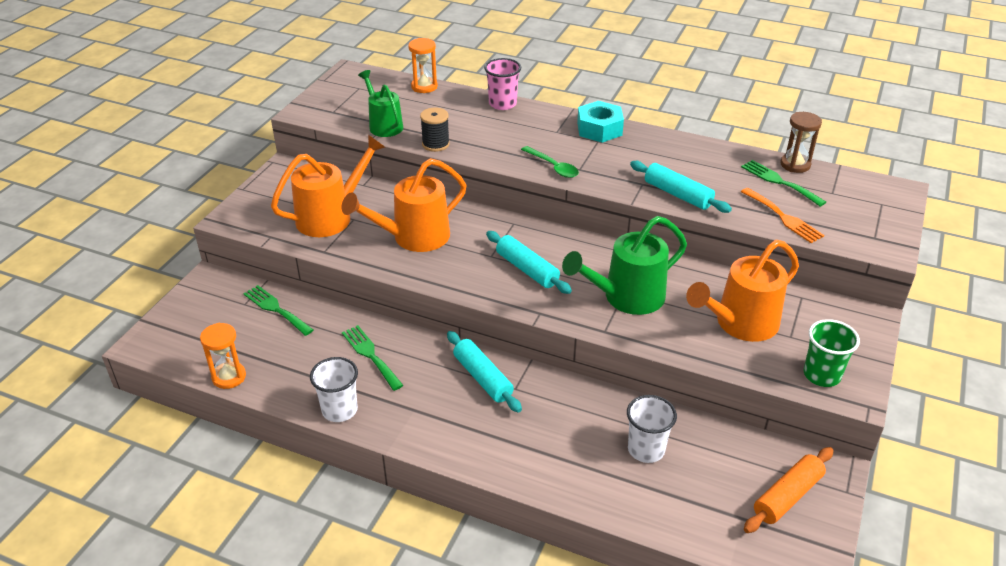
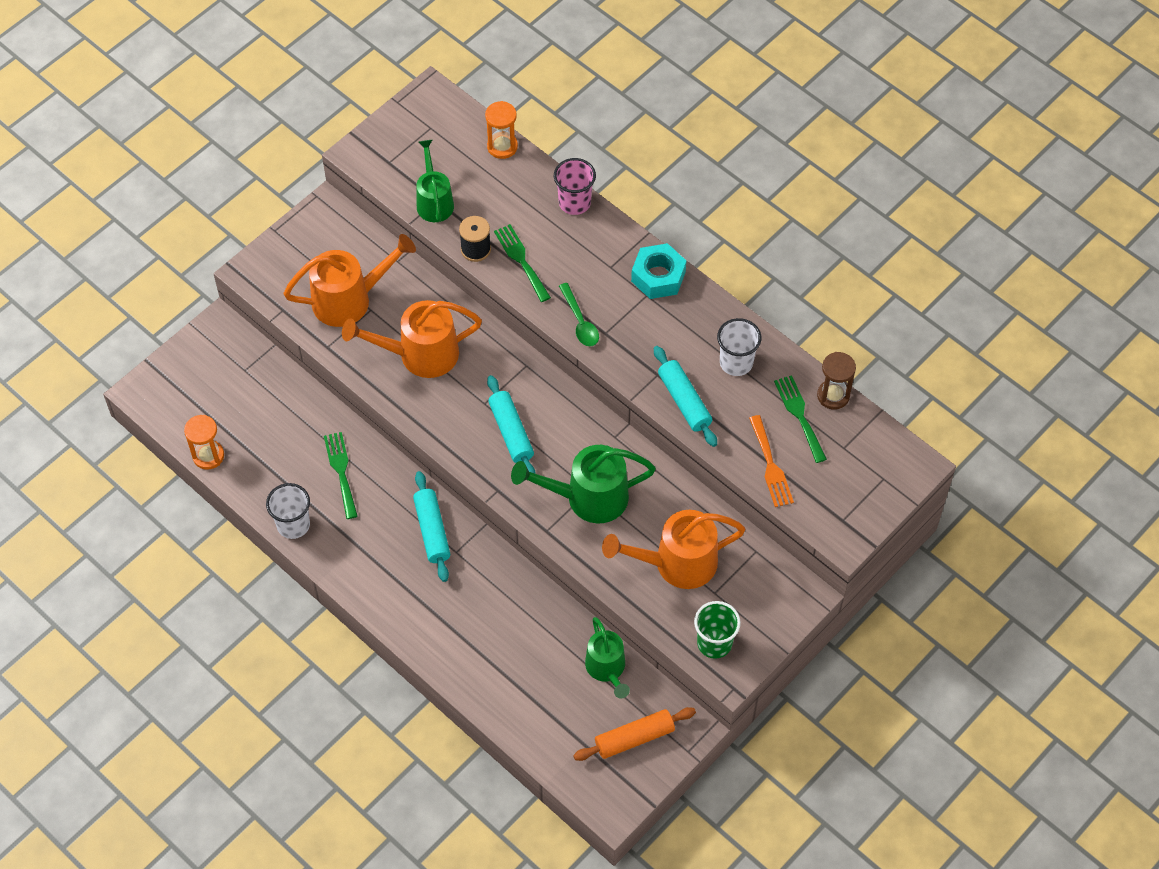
camera: 20 degrees right, 20 degrees up
green fork [243,285,313,336] -> green fork moved to [494,224,551,302]
white cup [627,395,677,463] -> white cup moved to [717,318,761,376]
none -> green watering can [585,617,630,699]

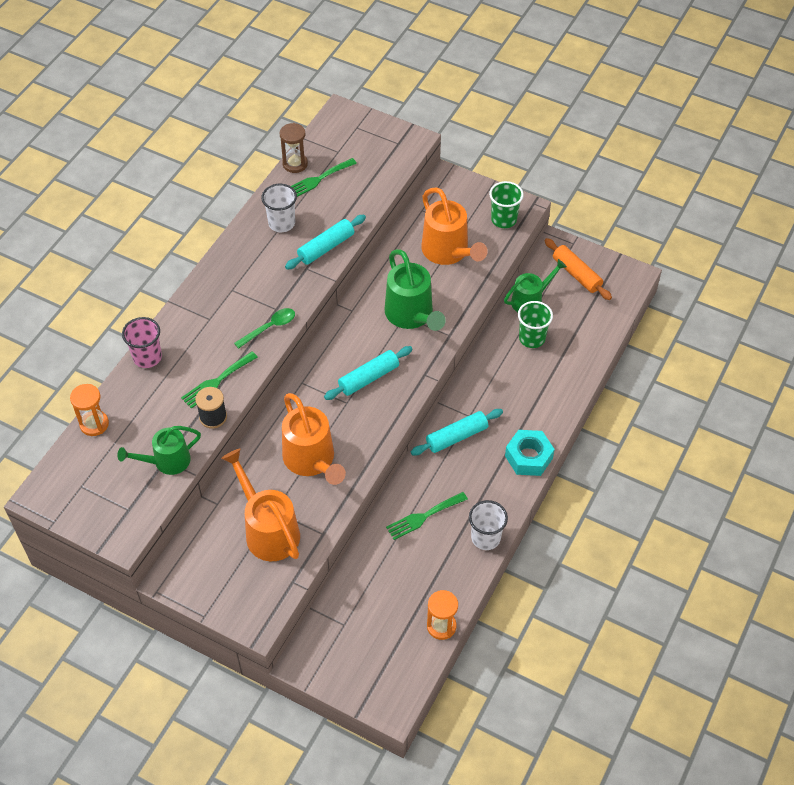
camera: 105 degrees left, 5 degrees down
turquoise nut [631,243,686,299] -> turquoise nut moved to [505,430,555,476]
orange fork [749,415,794,507] -> none
none -> green cup [518,301,553,348]

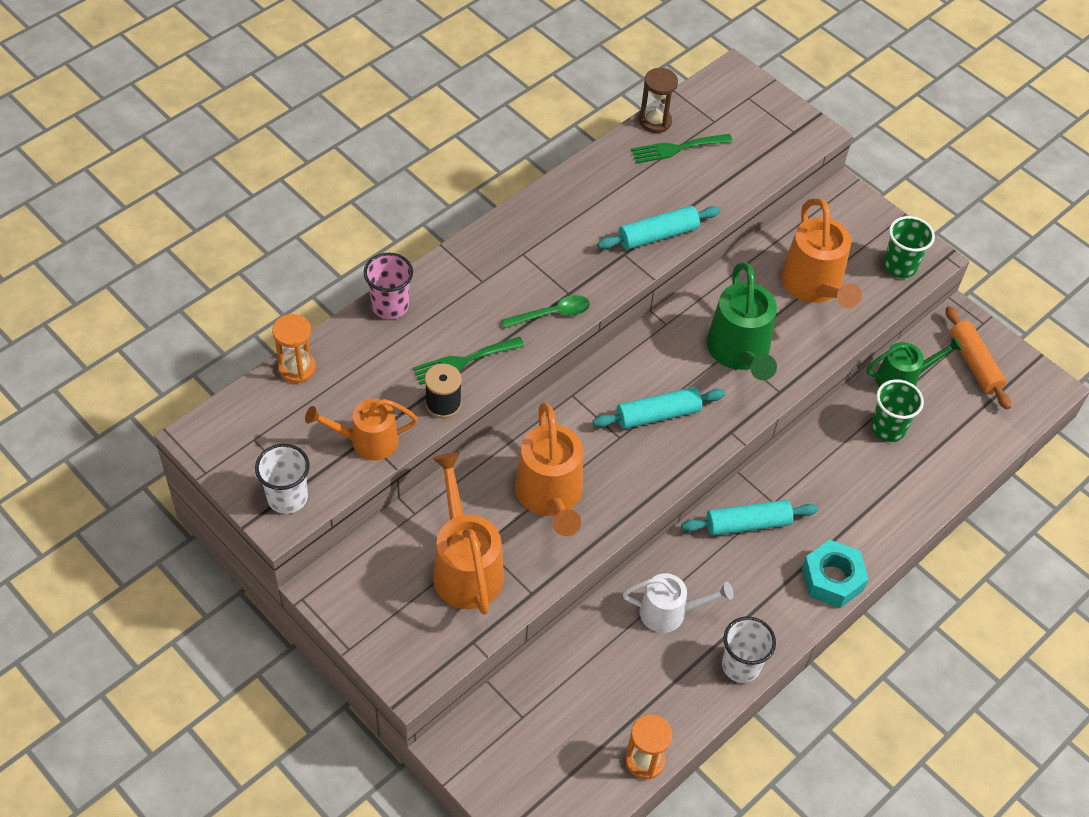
camera: 15 degrees right, 0 degrees up
green watering can [117,426,201,475] -> orange watering can [305,399,418,460]
white cup [261,184,297,232] -> white cup moved to [255,444,310,514]
green fork [386,492,468,540] -> white watering can [623,573,734,633]

